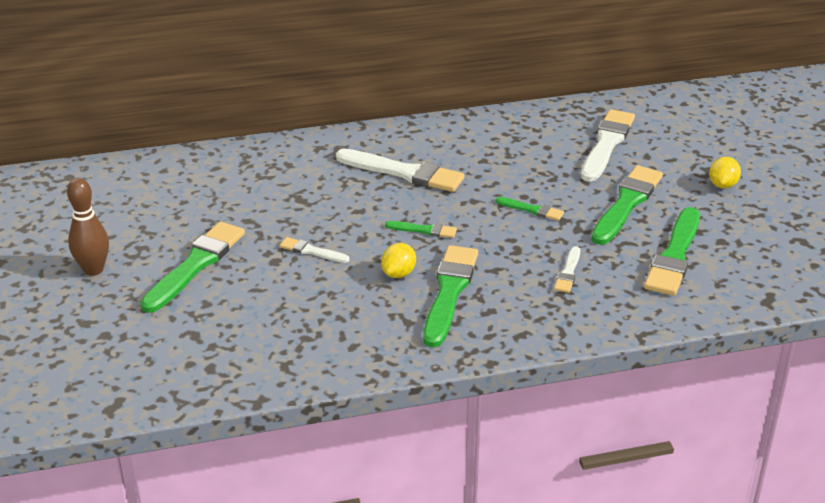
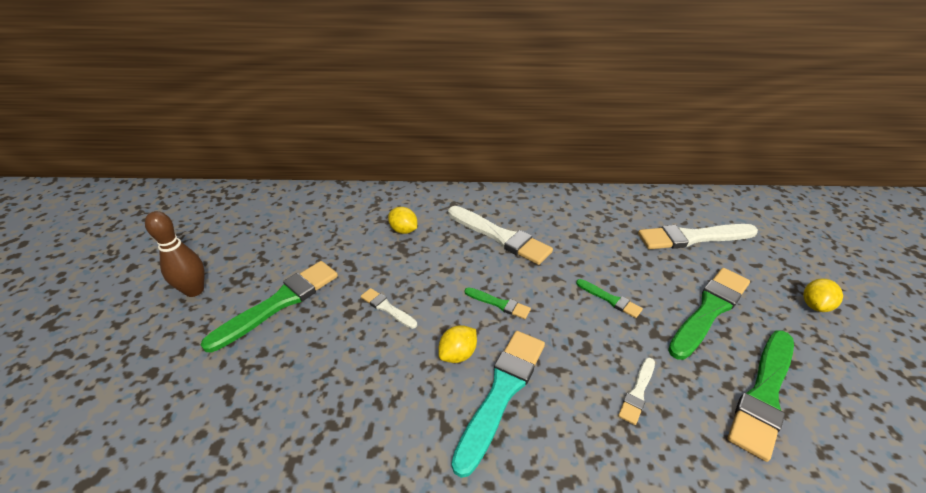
camera: 15 degrees right, 5 degrees up
green brush [423,245,478,348] -> turquoise brush [451,331,545,478]
white brush [581,109,635,182] -> white brush turned 135 degrees counterclockwise [638,224,758,249]
none -> yellow lemon [388,207,417,234]

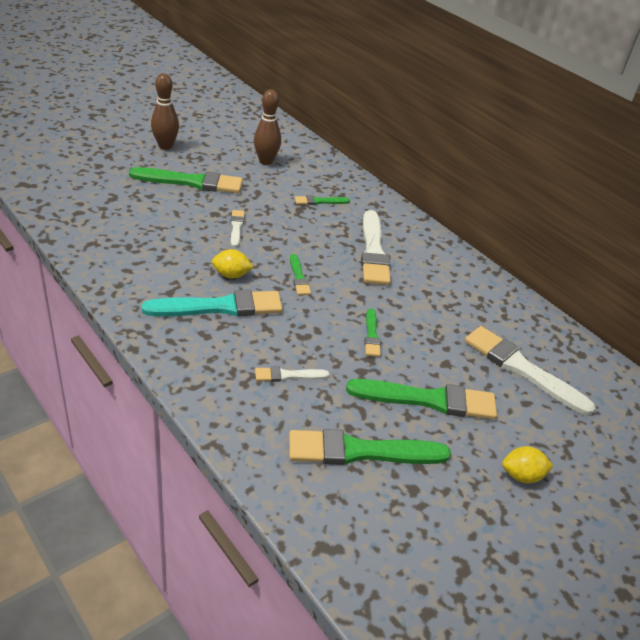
camera: 45 degrees right, 0 degrees up
yellow lemon [388,207,417,234] -> green brush [295,195,350,205]
none -> brown bowling pin [254,89,281,165]

